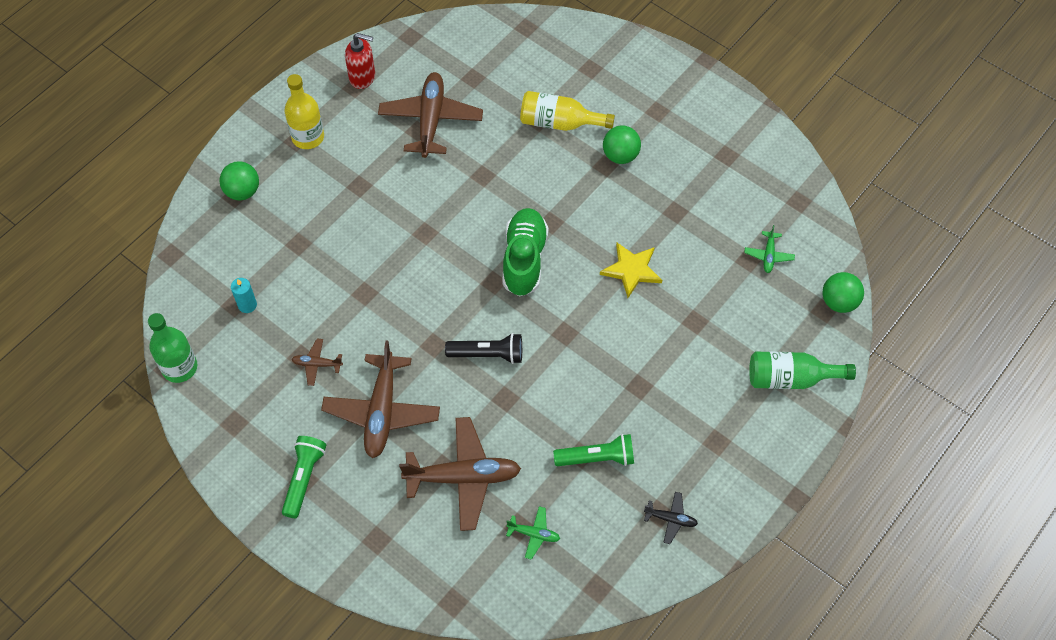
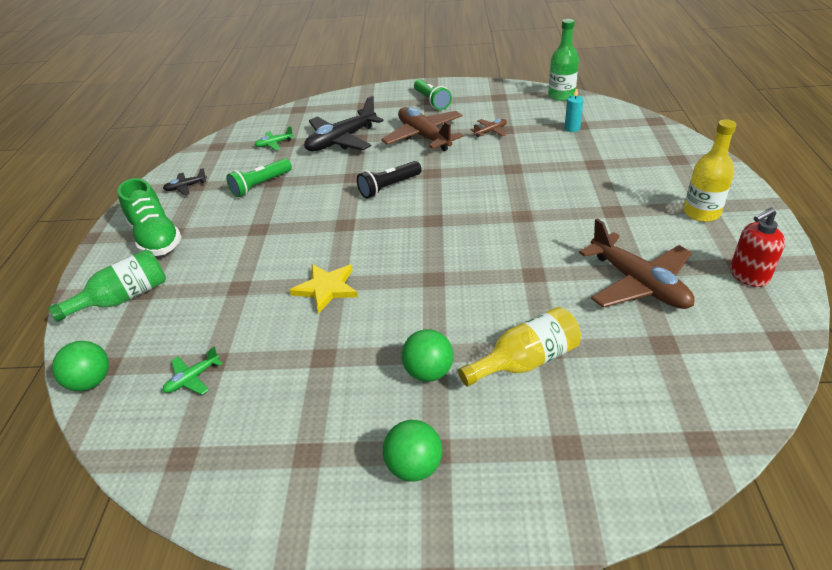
camera: 145 degrees right, 20 degrees down
green ball [219,161,259,201] -> green ball moved to [383,420,442,482]
brown plane [399,417,521,531] -> black plane [304,96,384,151]
green shoe [502,208,549,297] -> green shoe moved to [117,178,182,256]
green plane [744,225,795,273] -> green plane turned 105 degrees counterclockwise [163,346,223,395]

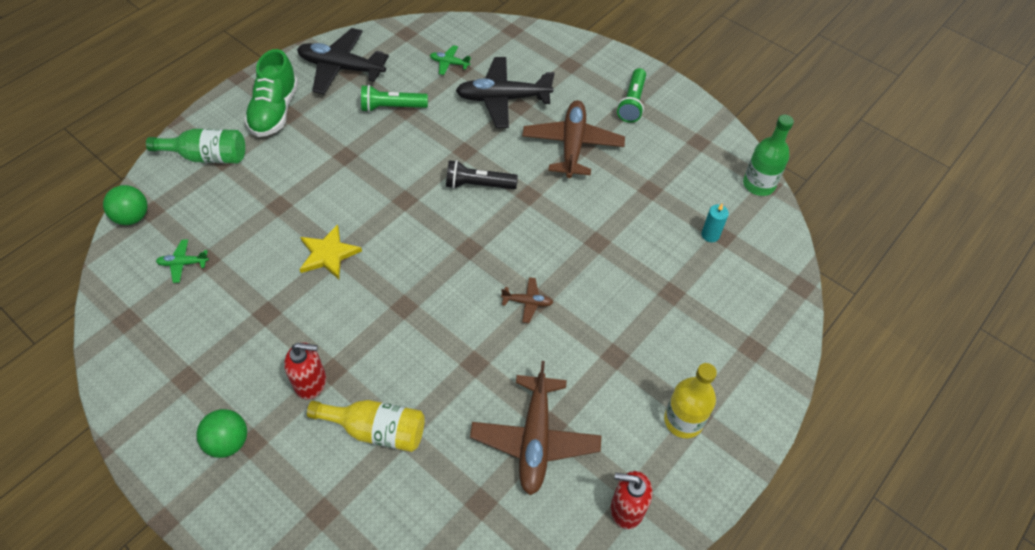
camera: 35 degrees right, 15 degrees up
black plane [163,168,207,195] -> black plane [297,28,389,94], size x2.20
green ball [401,329,453,382] -> red soap dispenser [284,342,326,399]
brown plane [471,119,507,137] -> brown plane moved to [501,277,553,323]

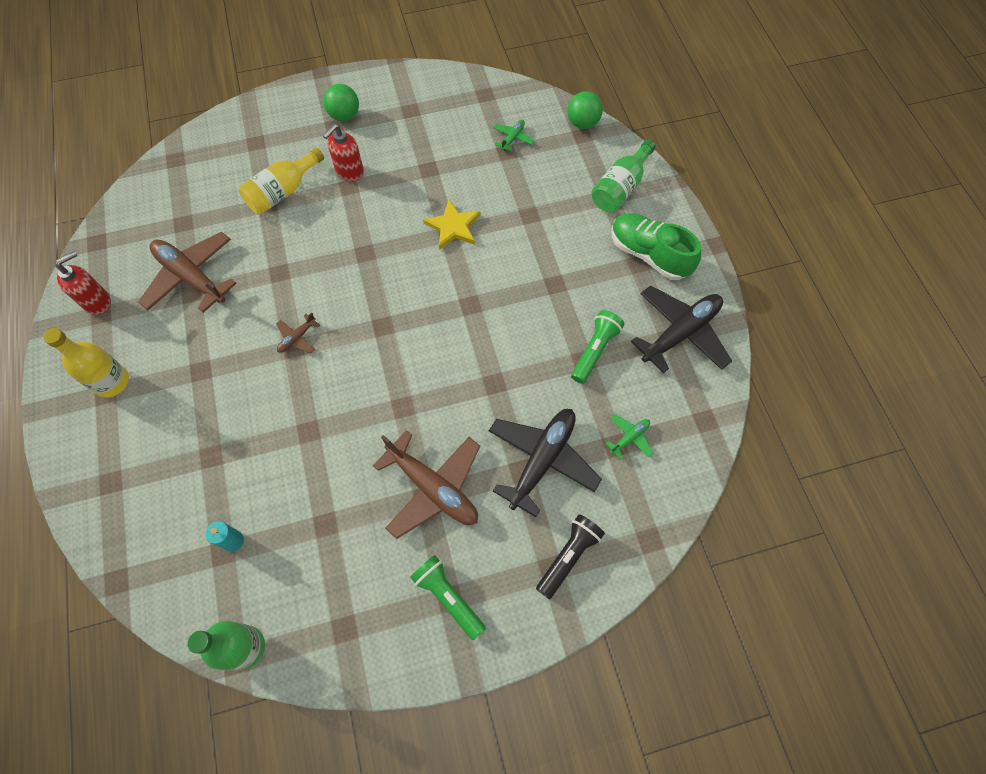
camera: 125 degrees right, 10 degrees up
black flashlight [446,160,518,189] -> black flashlight moved to [536,514,605,599]

